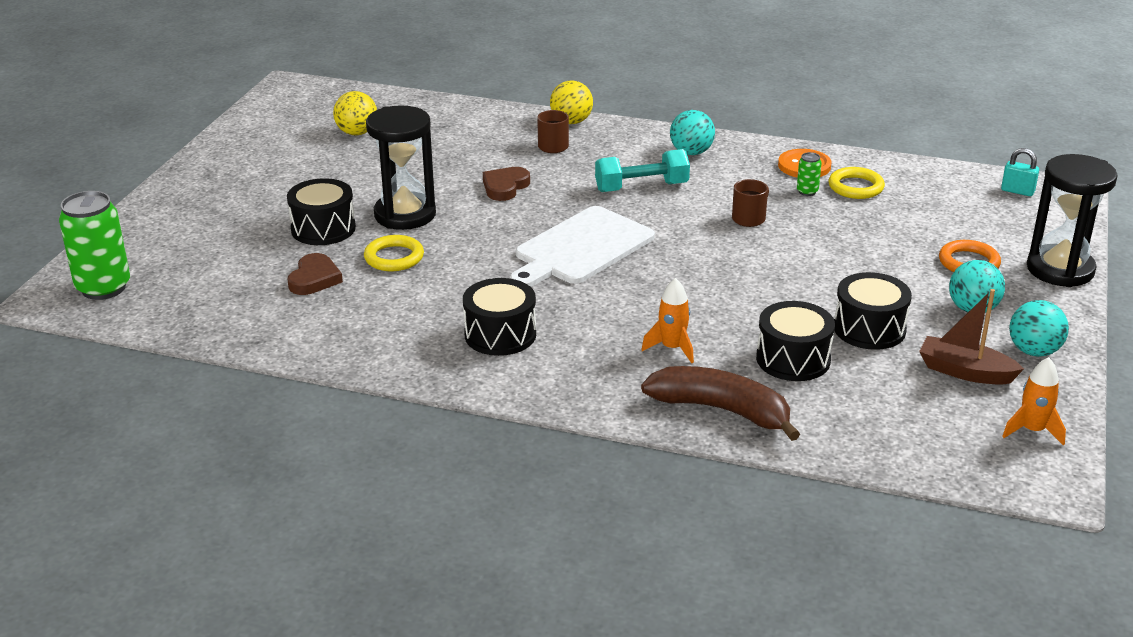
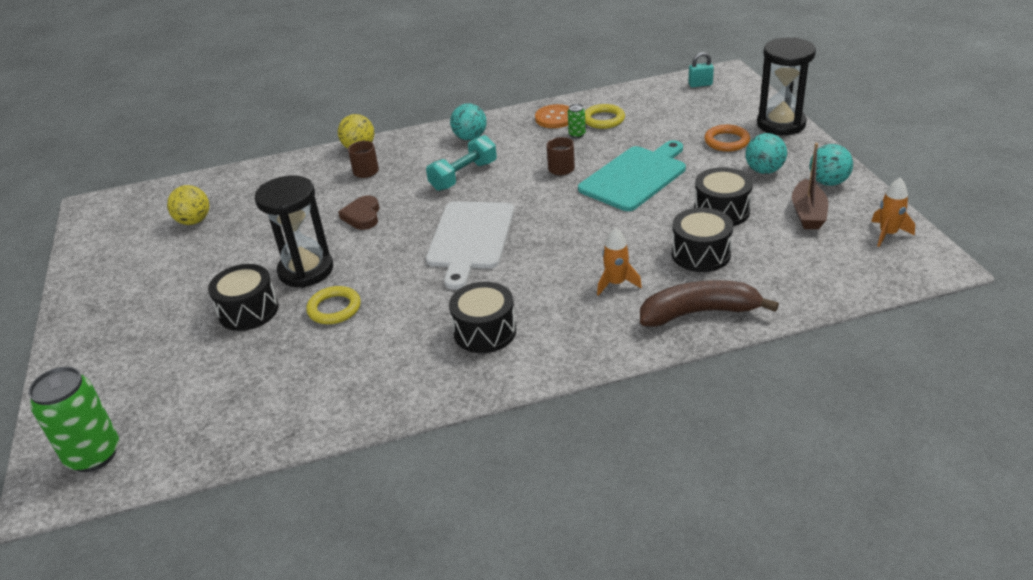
camera: 30 degrees left, 5 degrees up
brown heart [287,253,343,295] -> none
brown boat [919,289,1024,385] -> brown boat turned 75 degrees counterclockwise [792,143,828,229]
none -> turquoise cutting board [578,140,686,211]

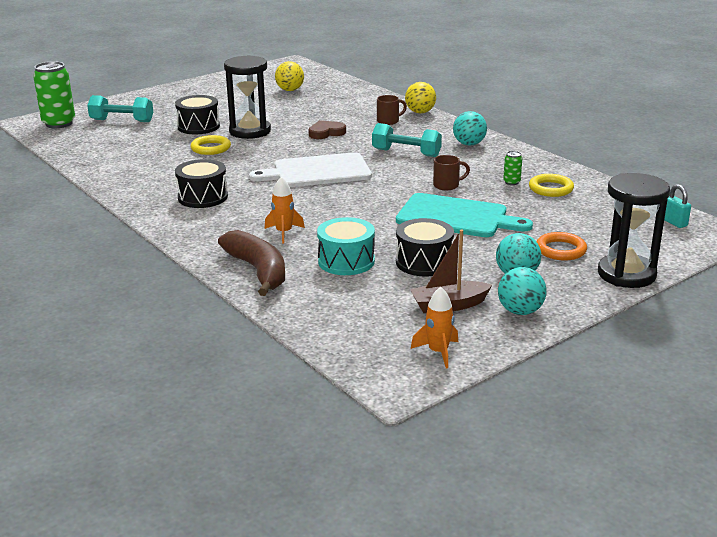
camera: 65 degrees right, 10 degrees down
orange button [535,104,569,128] -> none
black drum [672,208,733,272] -> turquoise drum [317,217,375,275]
none -> turquoise dumbbell [87,95,153,122]

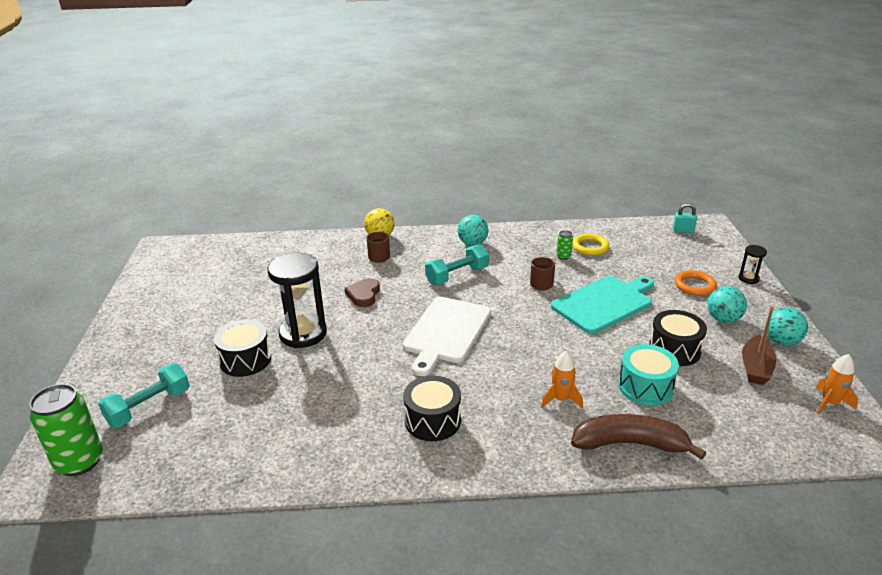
camera: 55 degrees left, 5 degrees up
yellow ring [191,135,231,155] -> none
yellow ball [275,61,304,91] -> none
black hourglass [598,173,670,288] -> black hourglass [739,245,767,284], size x0.46

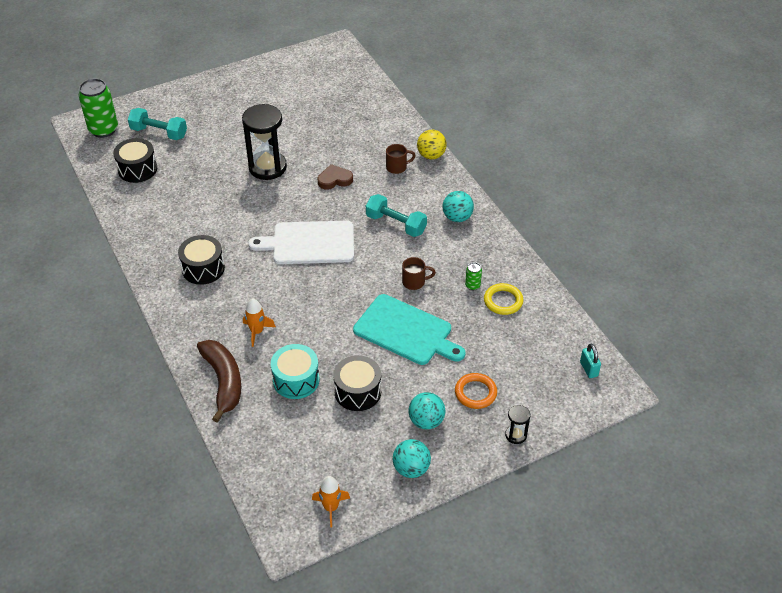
camera: 65 degrees right, 15 degrees up
black drum [214,320,271,377] -> black drum moved to [113,138,157,183]
brown boat [742,306,777,385] -> none

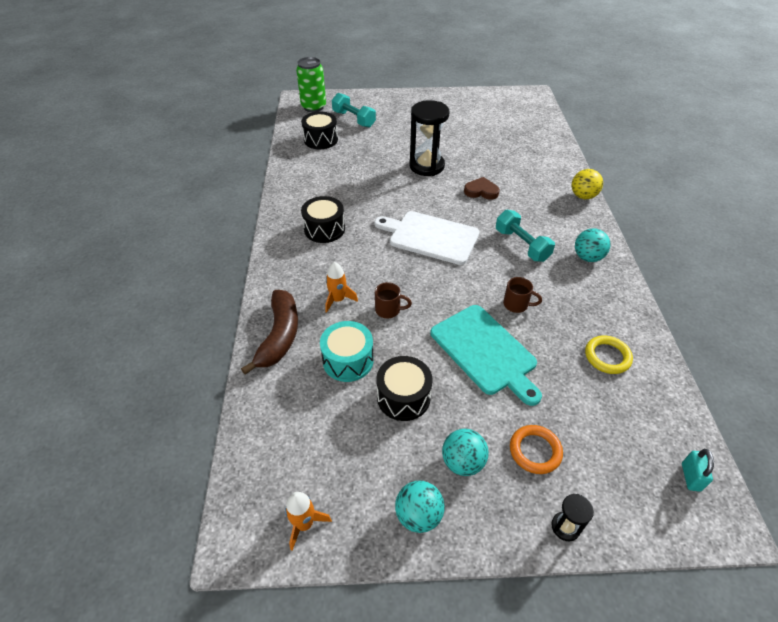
camera: 25 degrees right, 0 degrees up
brown mug [386,144,416,174] -> brown mug moved to [375,282,412,318]
green can [465,262,482,290] -> none

